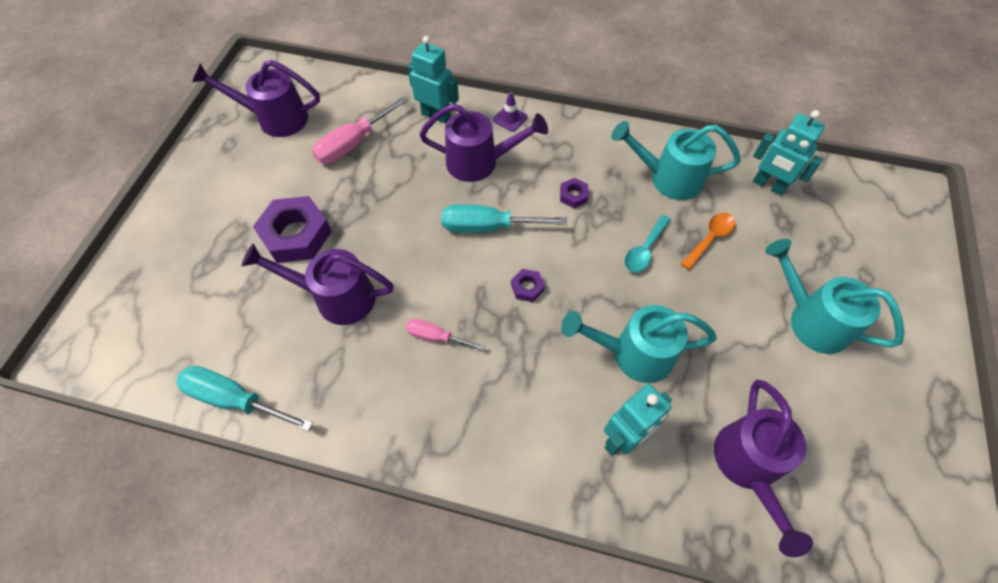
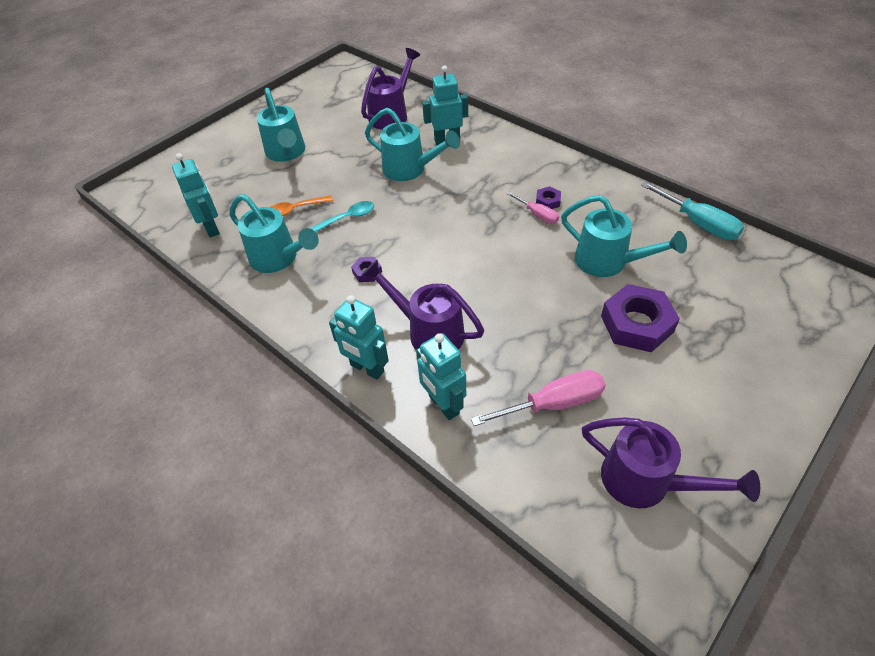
camera: 150 degrees left, 10 degrees down
purple watering can [241,243,394,325] -> turquoise watering can [561,195,687,277]
turquoise screwdriver [442,204,567,233] -> none
purple traffic cone [493,92,528,132] -> turquoise robot [329,295,389,380]
purple nut [511,269,545,302] -> purple nut moved to [536,186,561,209]

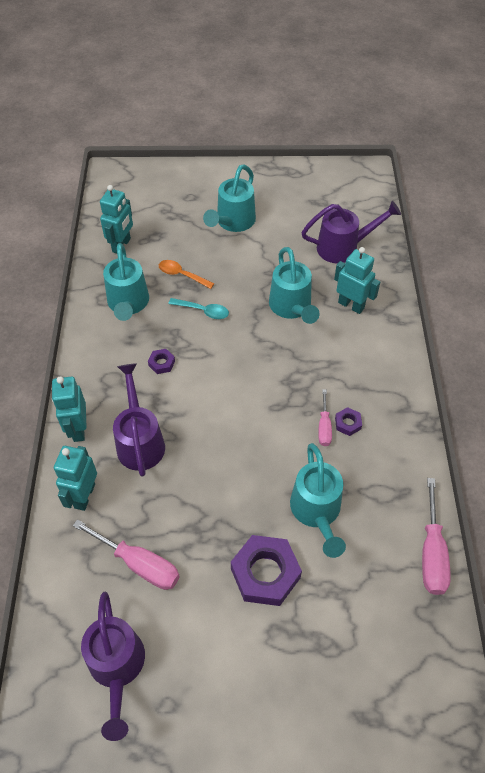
camera: 45 degrees right, 5 degrees up
turquoise screwdriver [641,182,744,240] -> pink screwdriver [422,478,451,595]

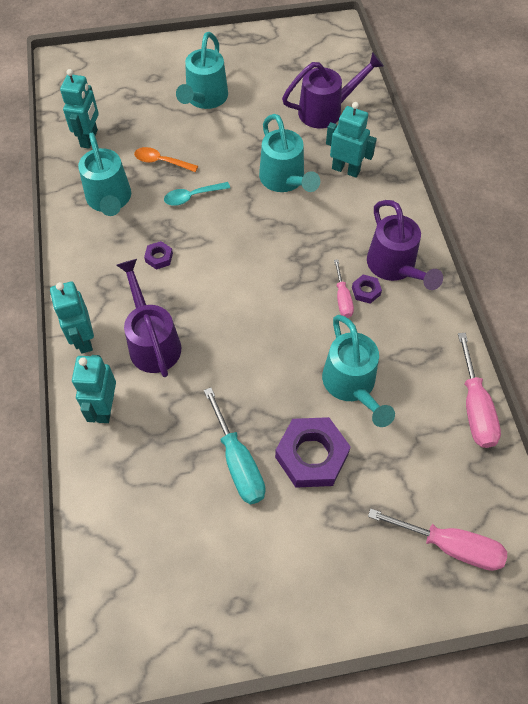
camera: 10 degrees left, 5 degrees up
pink screwdriver [73,519,180,590] -> pink screwdriver moved to [368,508,507,571]
purple watering can [81,591,145,741] -> purple watering can moved to [367,200,443,290]
turquoise spoon [168,298,229,319] -> turquoise spoon turned 150 degrees clockwise [164,182,230,206]
none -> turquoise screwdriver [204,387,265,505]

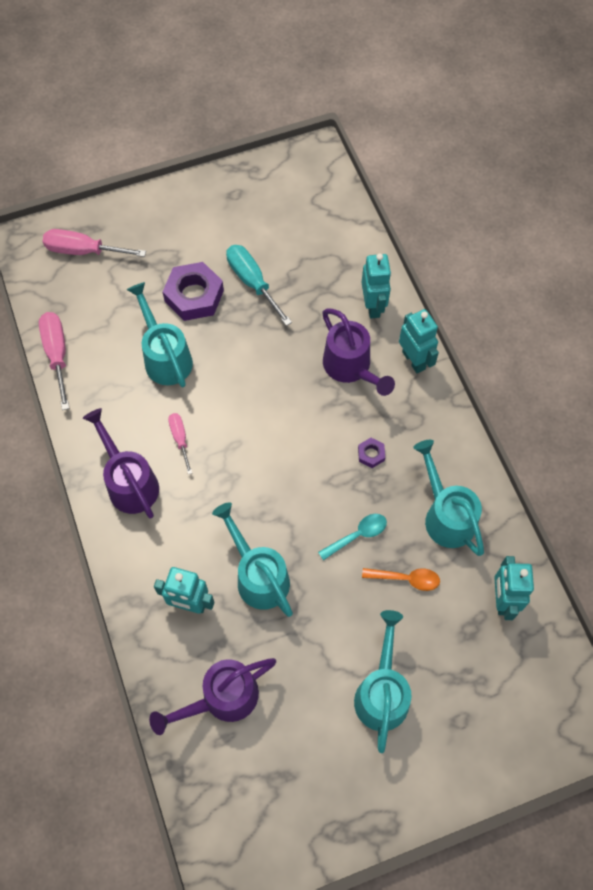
camera: 170 degrees right, 5 degrees up
purple nut [352,274,382,304] -> none

